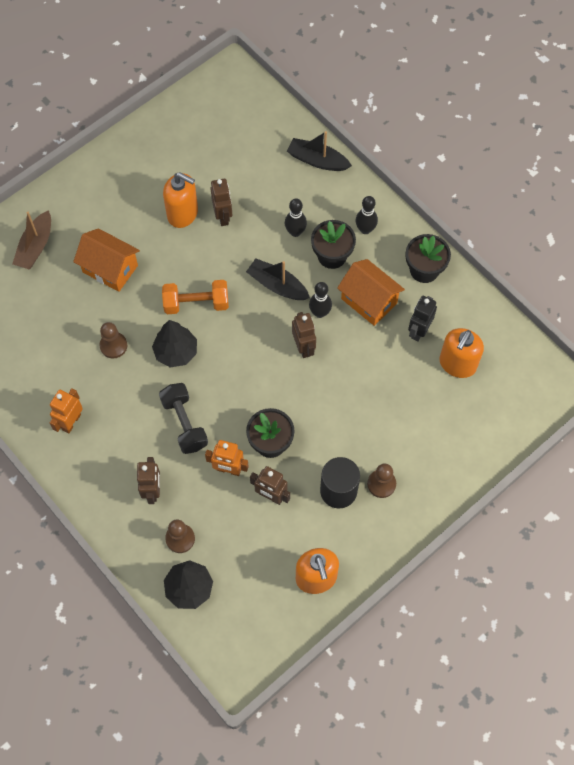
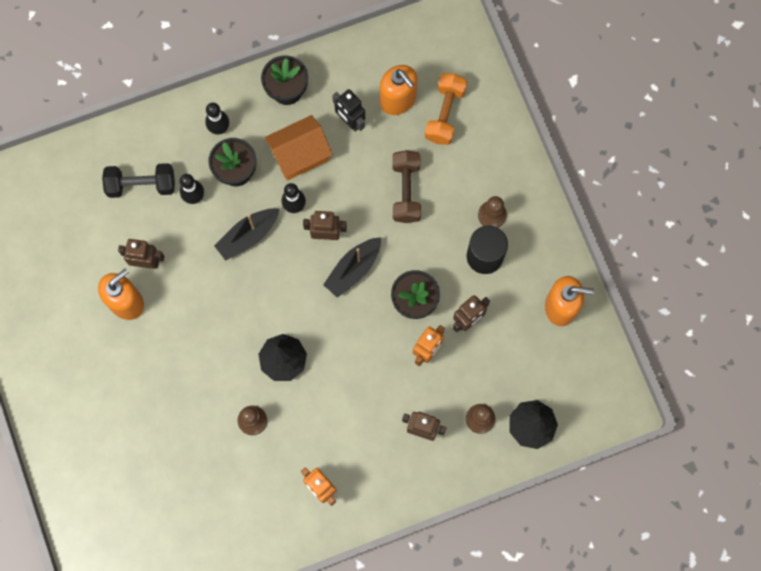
camera: 70 degrees left, 10 degrees up
brown boat [12,210,51,269] -> none
orange house [73,228,140,292] -> none
black dumbbell [159,383,208,454] -> black dumbbell moved to [102,163,175,198]
orange dumbbell [162,280,229,314] -> orange dumbbell moved to [425,73,467,145]
black boat [287,131,352,171] -> black boat moved to [323,237,381,298]
none -> brown dumbbell [392,150,421,223]

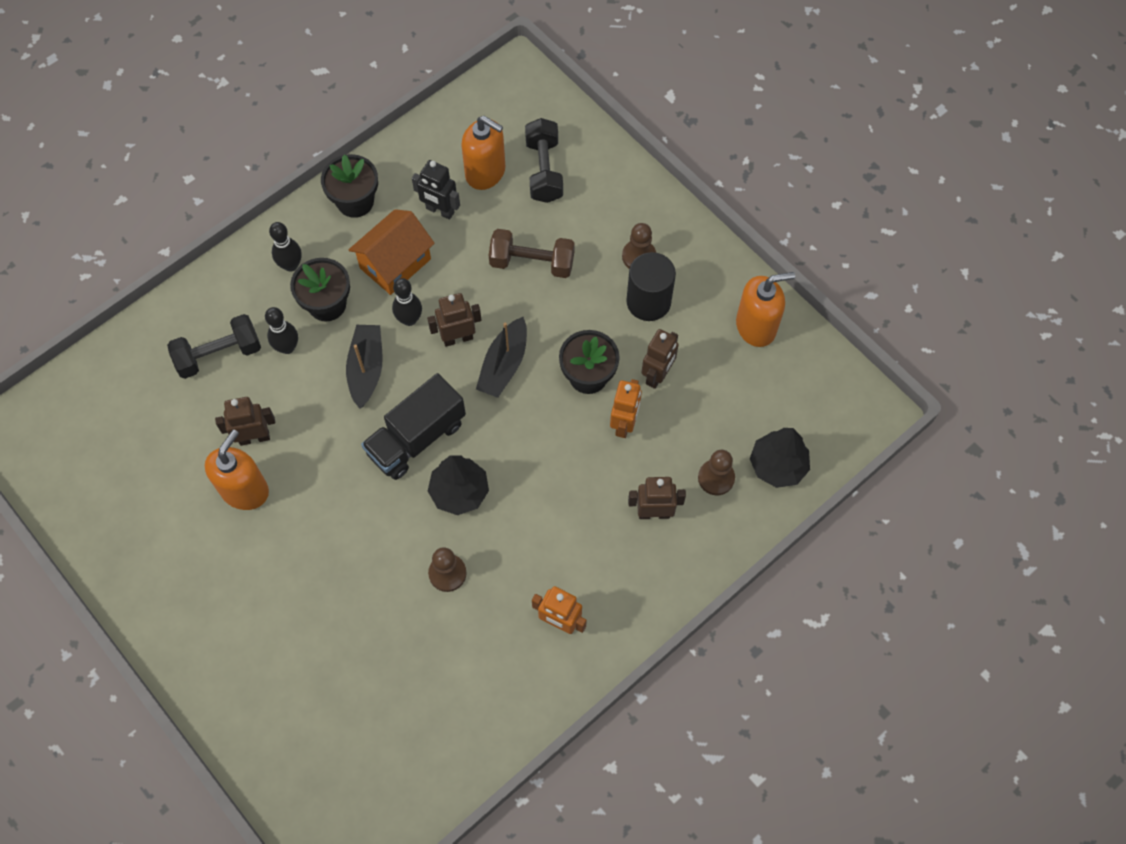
camera: 20 degrees left, 10 degrees down
black boat [214,208,279,261] -> black boat turned 150 degrees clockwise [346,325,383,409]
brown dumbbell [392,150,421,223] -> brown dumbbell turned 60 degrees counterclockwise [489,229,575,278]
orange dumbbell [425,73,467,145] -> black dumbbell [525,118,563,203]
none -> black truck [361,373,466,480]

